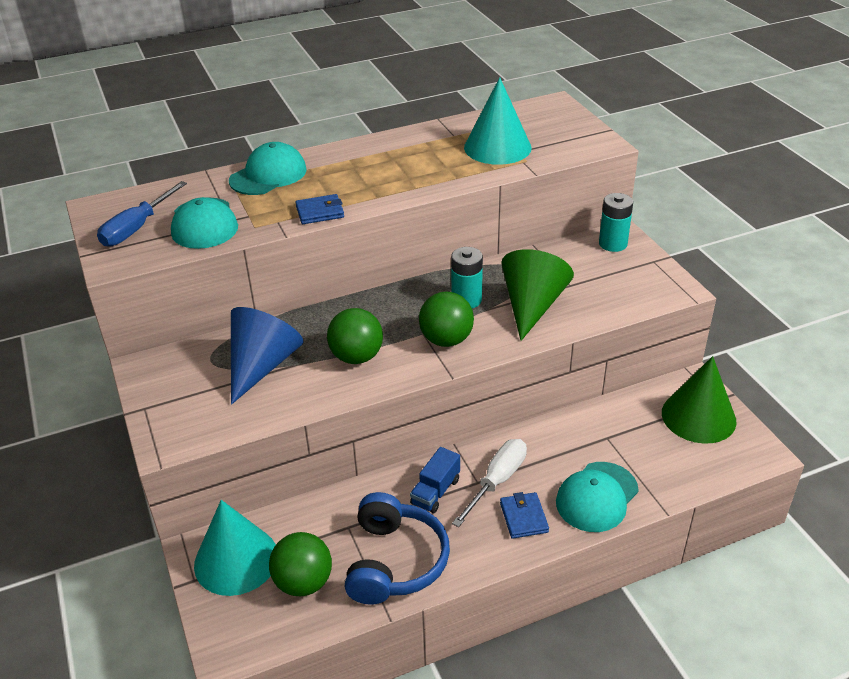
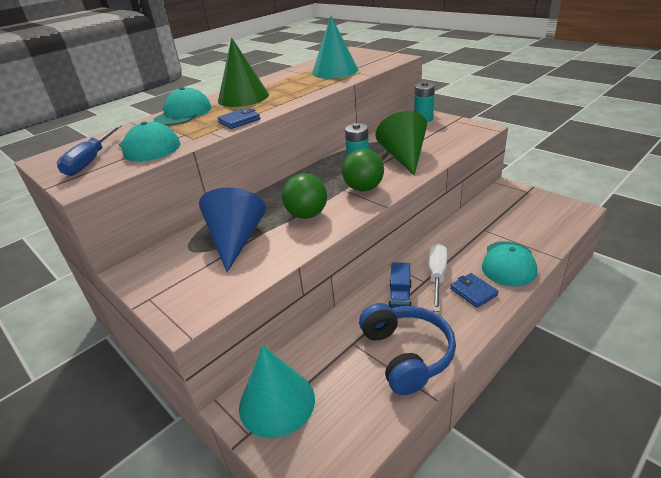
camera: 20 degrees left, 5 degrees down
green ball [269,532,332,596] -> none
green cone [662,356,737,444] -> green cone moved to [218,38,269,107]

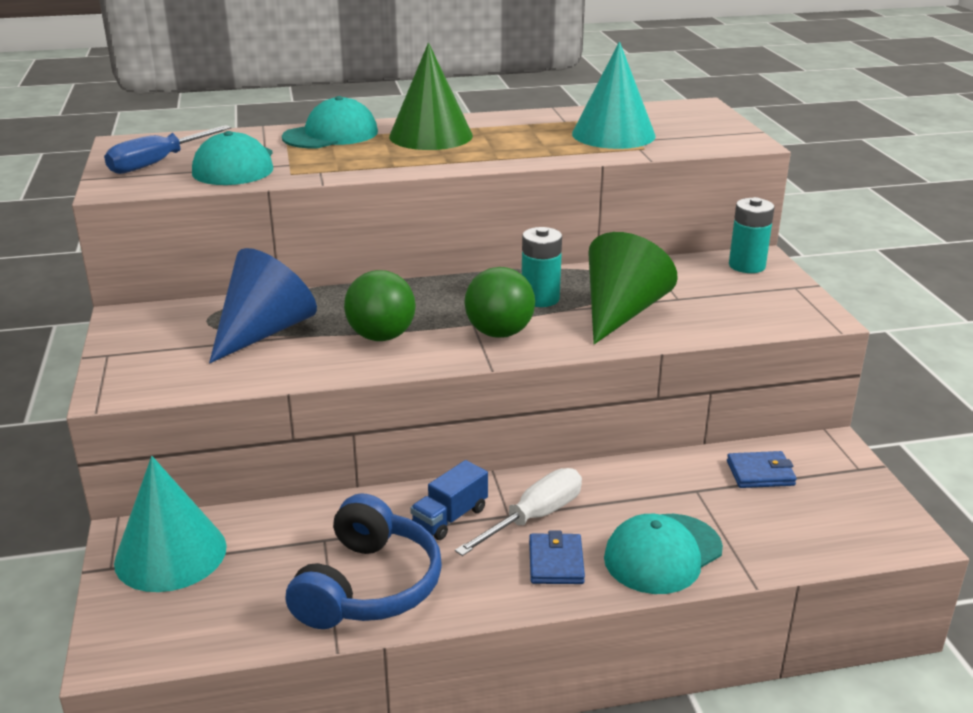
camera: 30 degrees right, 5 degrees down
blue wallet [218,108,260,129] -> blue wallet moved to [727,451,797,488]

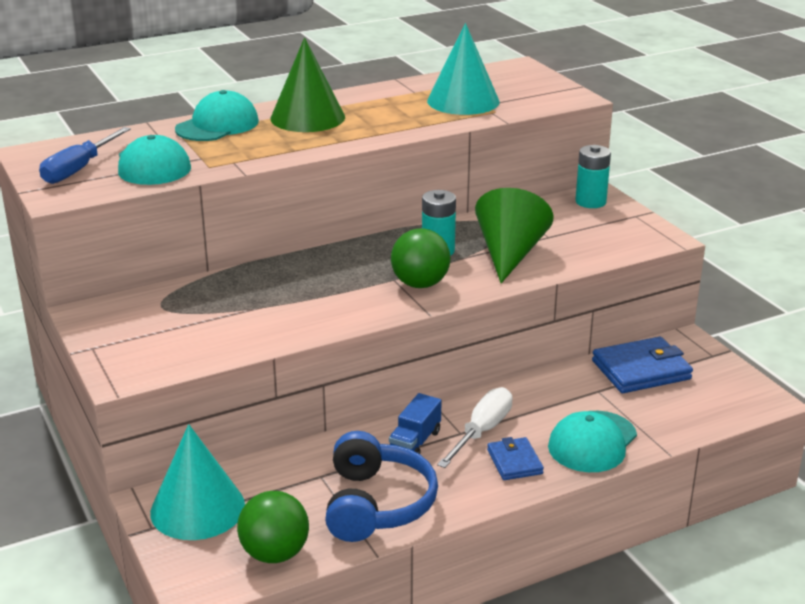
camera: 15 degrees left, 0 degrees up
blue cone [209,248,317,363] -> none
green ball [344,270,416,341] -> green ball moved to [237,491,309,563]
blue wallet [727,451,797,488] -> blue wallet [592,337,693,393], size x1.70

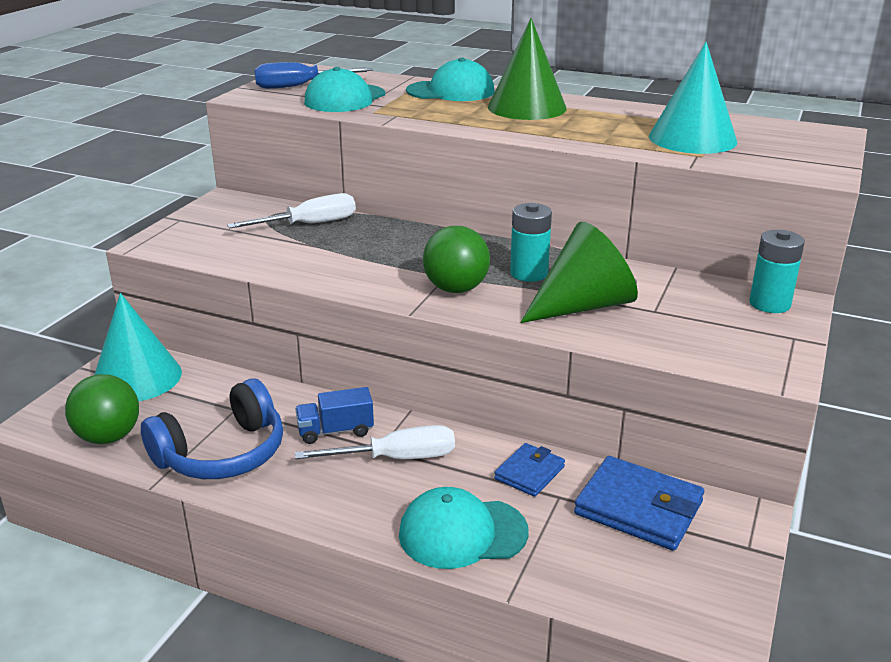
camera: 50 degrees right, 0 degrees up
blue wallet [487,437,544,480] -> blue wallet moved to [494,443,565,497]
none -> white screwdriver [227,193,356,229]

